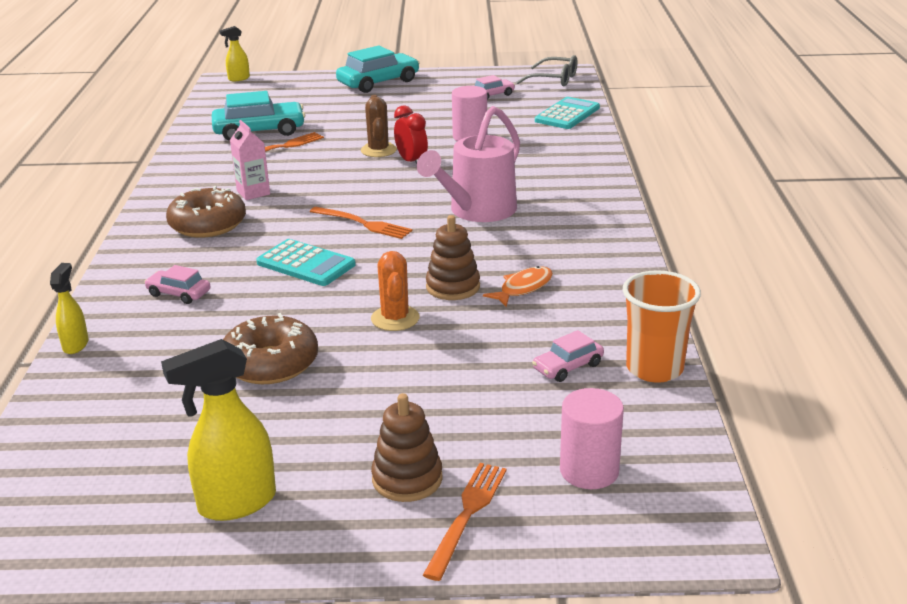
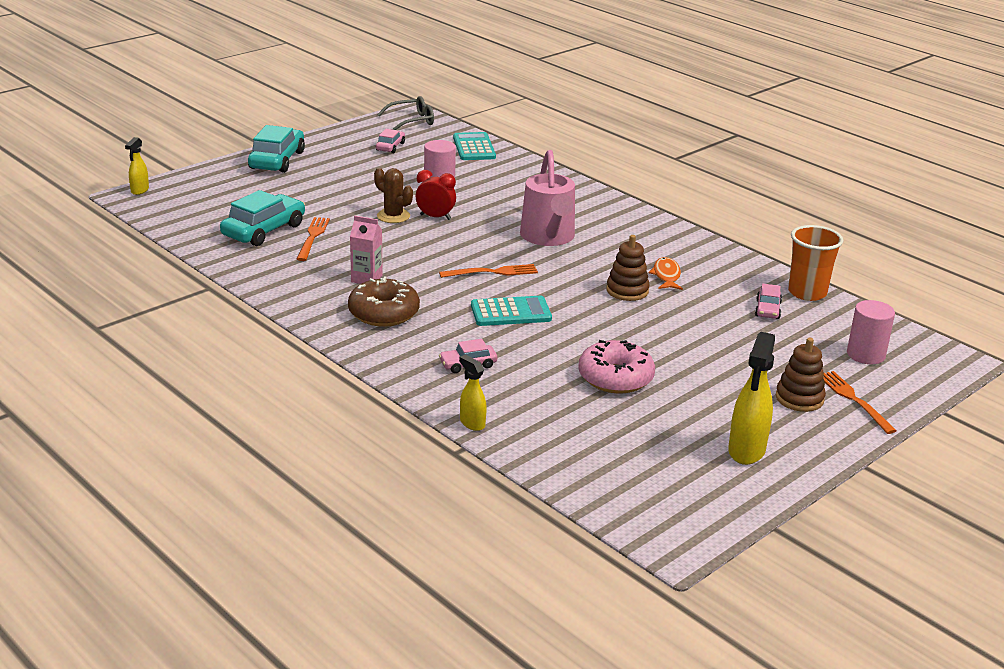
camera: 45 degrees left, 0 degrees up
brown donut [223,313,318,384] -> pink donut [578,340,655,394]
orange cactus [371,251,419,331] -> none

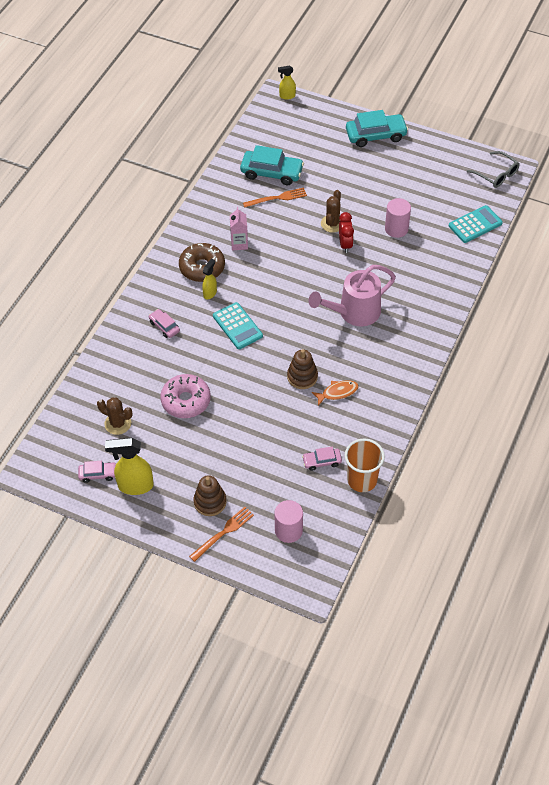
camera: 70 degrees right, 25 degrees up
pink car [376,129,405,153] -> pink car moved to [78,461,116,483]
orange fork [439,264,538,278] -> none
yellow spray bottle [459,355,487,431] -> yellow spray bottle moved to [202,259,217,299]
none -> brown cactus [97,397,133,435]

